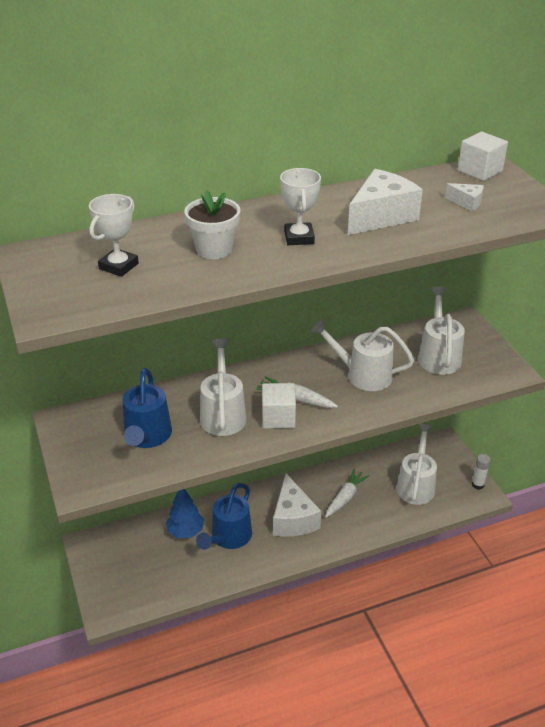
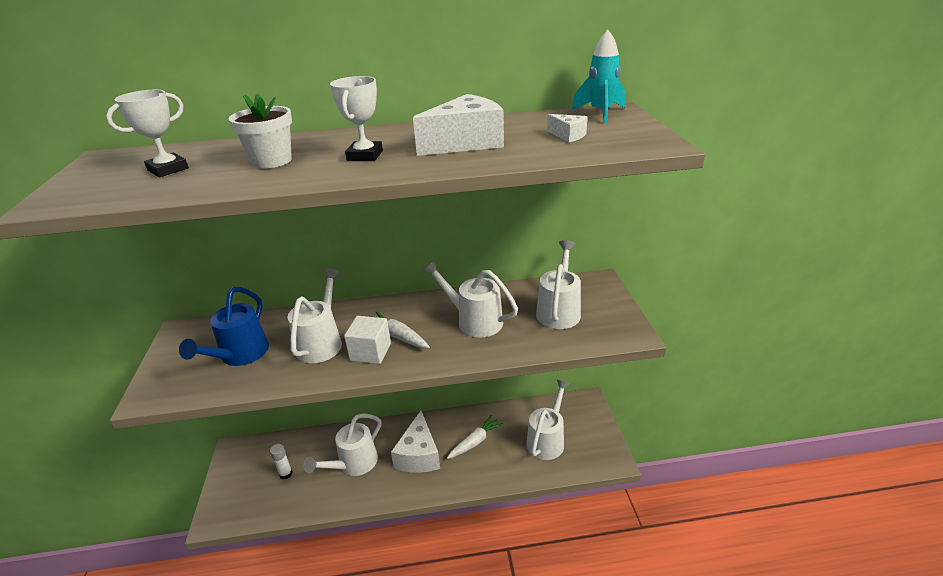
camera: 15 degrees right, 5 degrees down
blue tree [166,489,204,539] -> none
blue watering can [196,483,252,550] -> white watering can [303,413,382,476]
white cube [458,132,508,181] -> turquoise rocket [572,30,626,123]
white glue stick [472,454,491,490] -> white glue stick moved to [270,444,292,480]

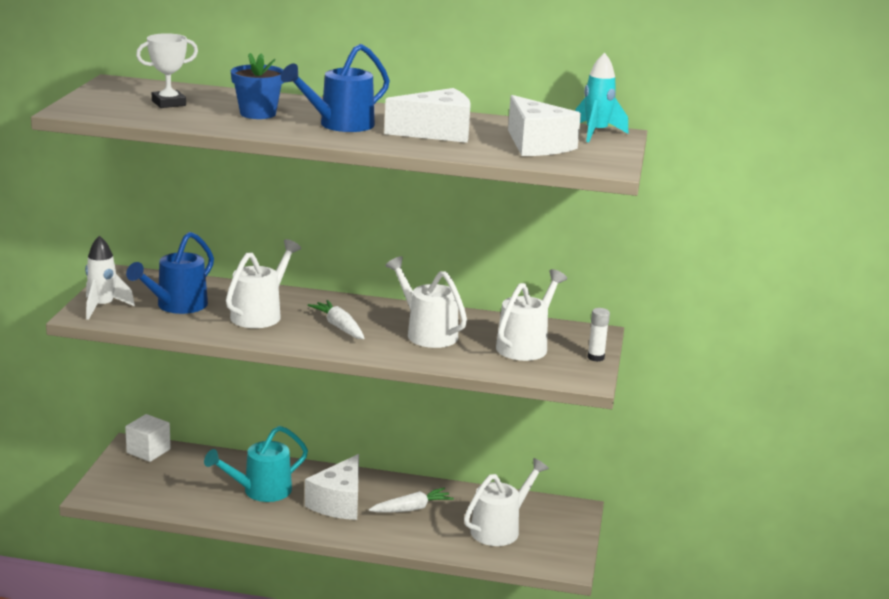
camera: 15 degrees right, 10 degrees down
white flower pot [228,93,292,169] -> blue flower pot [231,53,284,119]
white glue stick [270,444,292,480] -> white glue stick moved to [587,308,610,362]
white watering can [303,413,382,476] -> turquoise watering can [204,426,308,502]
white trophy [330,76,383,161] -> blue watering can [281,44,390,132]
white cube [344,316,391,364] -> white cube moved to [125,414,171,462]
white cheese [547,114,588,142] -> white cheese [508,95,581,156], size x2.11
none -> white rocket [85,235,135,320]

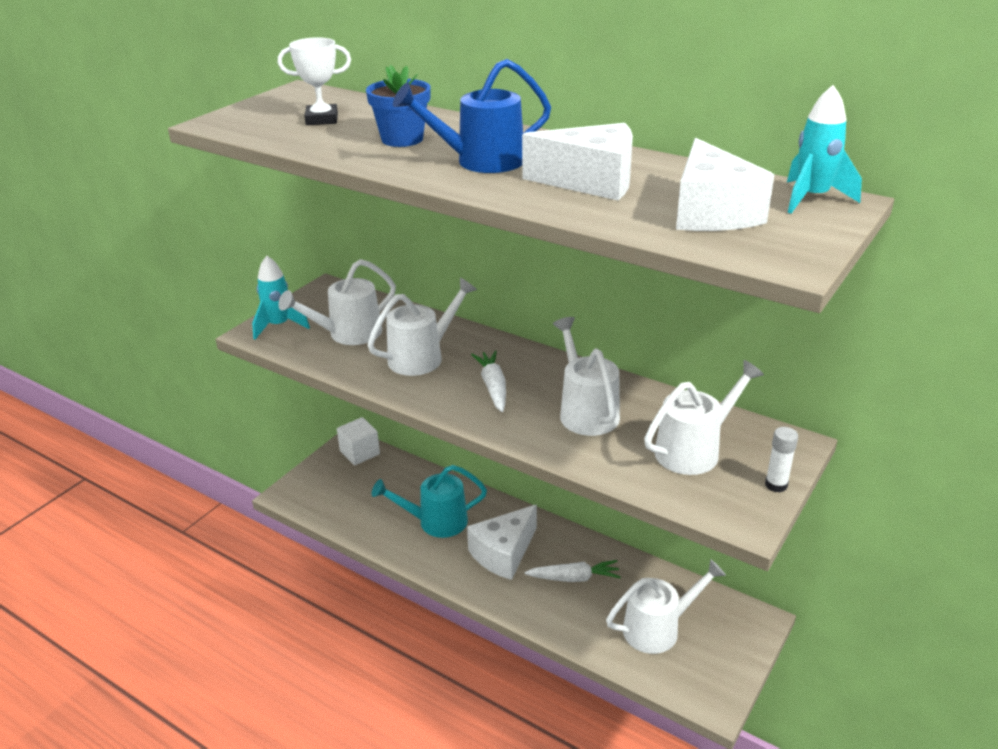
camera: 25 degrees right, 10 degrees up
white rocket [85,235,135,320] -> turquoise rocket [252,256,310,340]
blue watering can [126,232,214,314] -> white watering can [278,259,396,345]

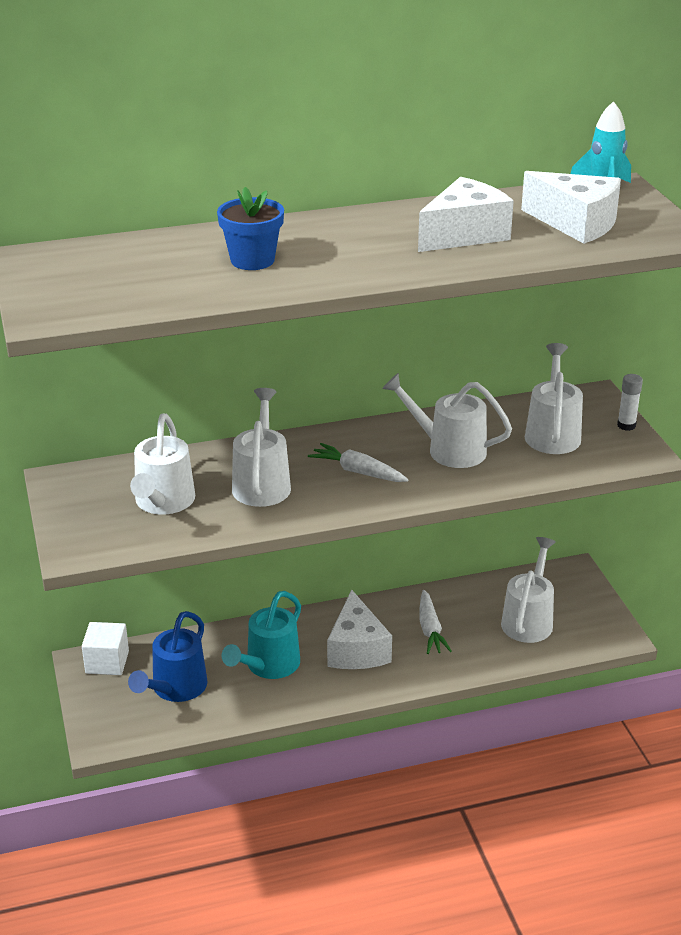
camera: 50 degrees left, 0 degrees up
turquoise rocket [252,256,310,340] -> none
white trophy [278,37,351,125] -> none
blue watering can [393,59,551,173] -> blue watering can moved to [128,611,208,702]
white carrot [525,560,621,582] -> white carrot turned 135 degrees clockwise [420,590,452,654]

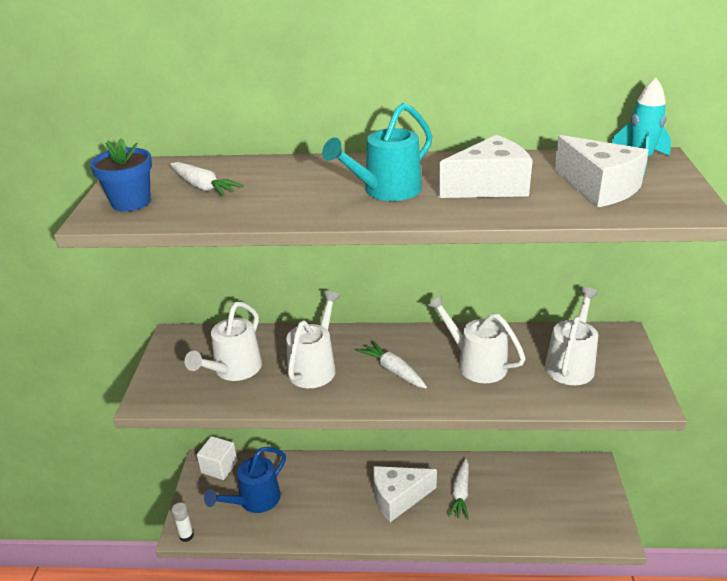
camera: 20 degrees right, 0 degrees up
blue flower pot [217,187,284,270] -> blue flower pot moved to [90,138,152,211]
turquoise watering can [222,591,301,679] -> turquoise watering can moved to [322,103,433,201]
white cheese [327,590,392,669] -> white cheese turned 60 degrees clockwise [373,466,437,522]
white watering can [501,537,556,643] -> none
white glue stick [617,374,643,431] -> white glue stick moved to [171,502,194,542]
none -> white carrot [170,162,244,196]

